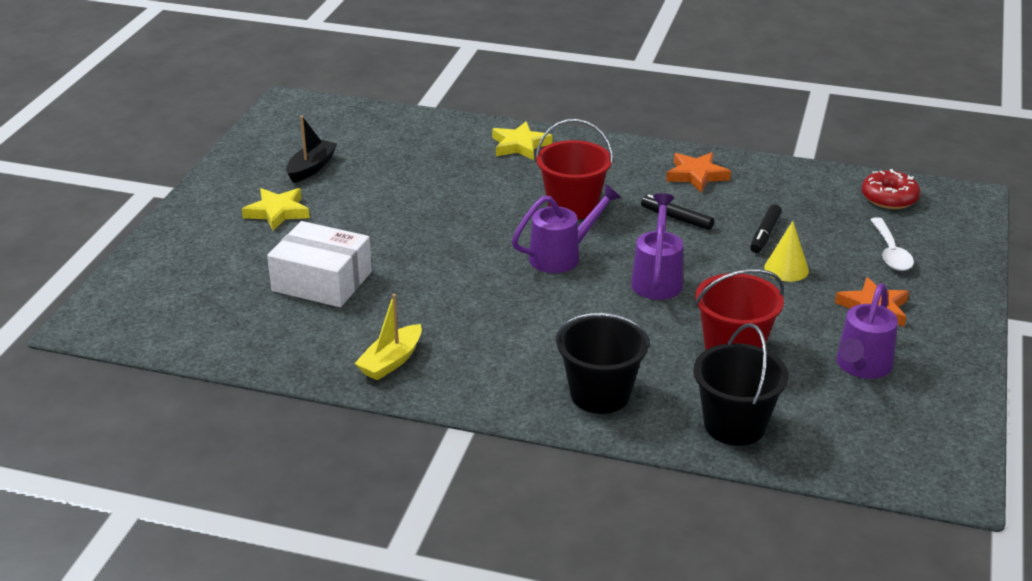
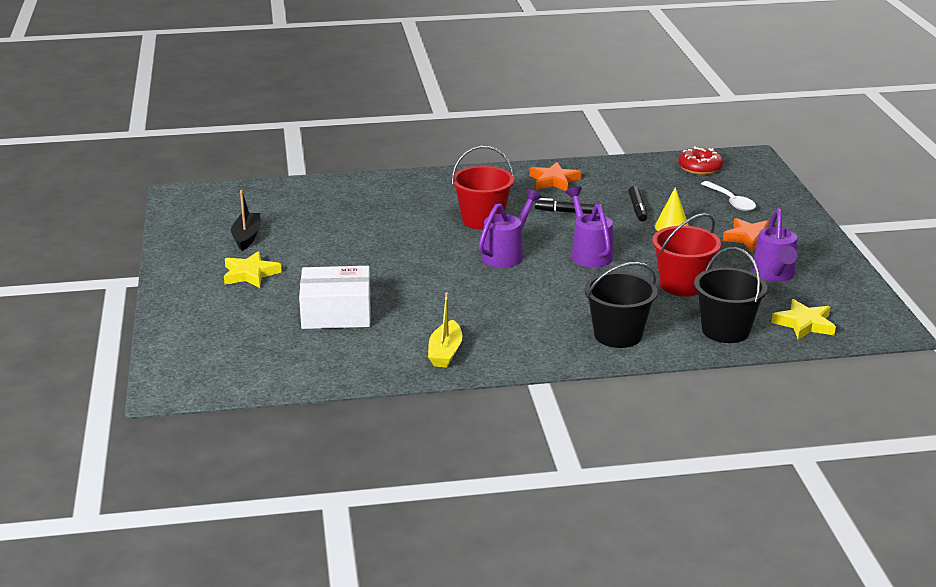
camera: 25 degrees left, 5 degrees down
yellow star [492,122,552,160] -> yellow star moved to [771,299,836,340]

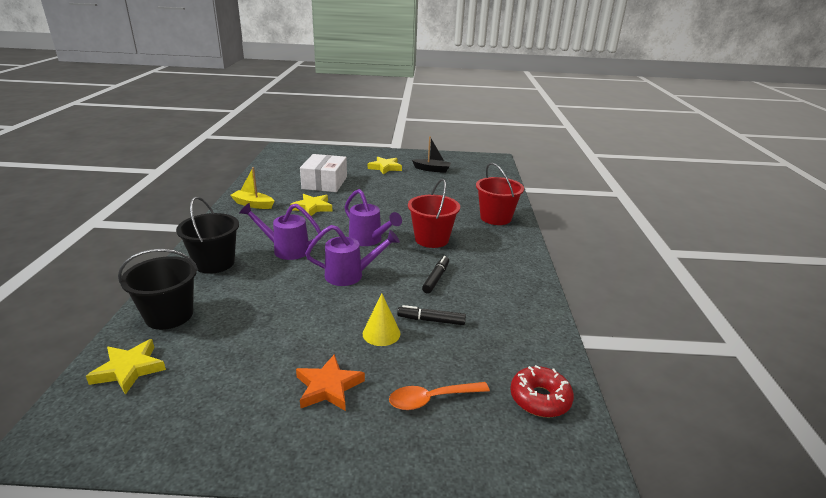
camera: 100 degrees right, 0 degrees up
orange star [530,162,581,191] -> none
red bucket [652,213,721,297] -> red bucket moved to [476,163,524,225]
white spoon [701,181,756,211] -> orange spoon [389,382,490,410]
purple watering can [752,208,798,282] -> purple watering can moved to [239,203,321,260]
none -> yellow star [290,194,332,216]

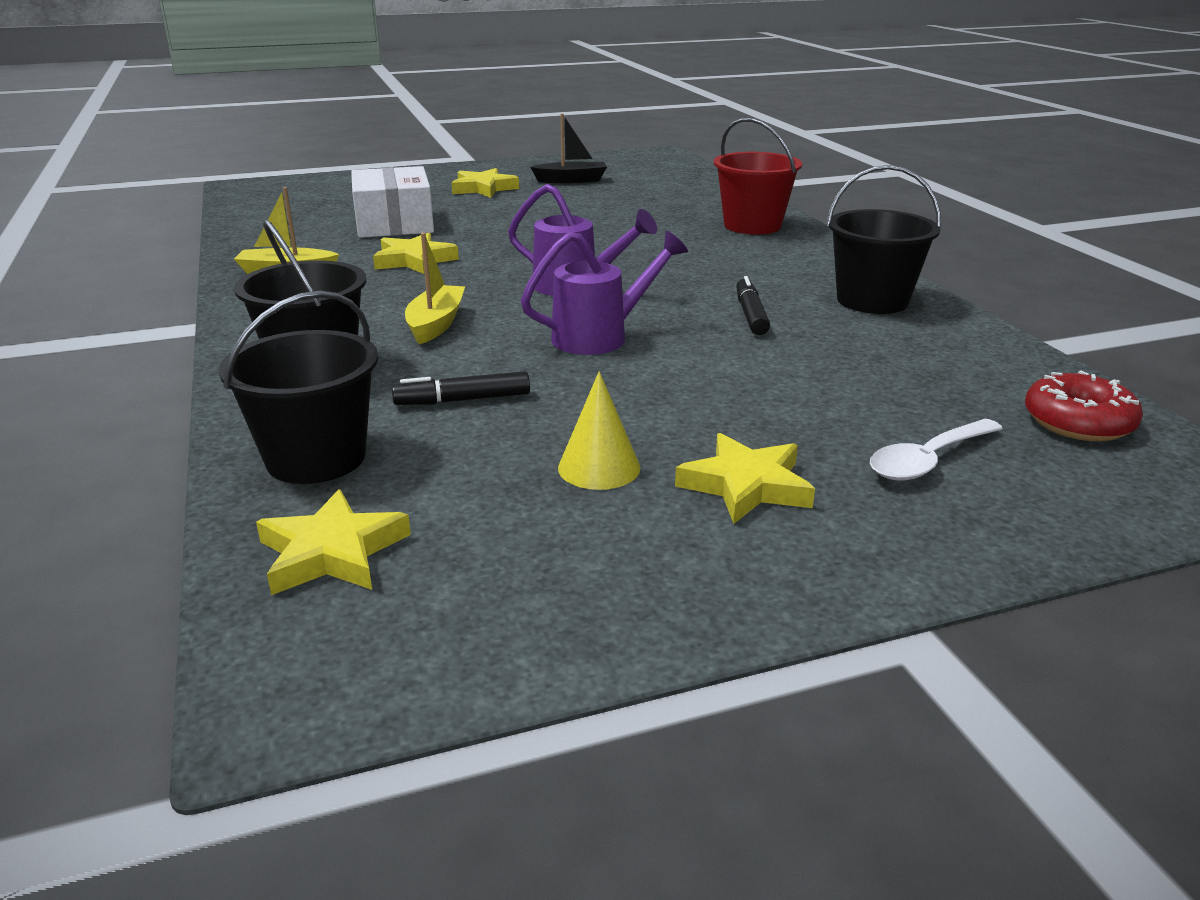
camera: 20 degrees left, 0 degrees up
purple watering can [239,203,321,260] -> yellow boat [405,233,465,345]
orange star [296,354,365,411] -> yellow star [675,433,815,524]
yellow cone [363,294,401,346] -> yellow cone moved to [558,371,640,490]
orange spoon [389,382,490,410] -> white spoon [870,419,1003,481]
black marker [397,305,466,325] -> black marker moved to [392,371,530,405]
red bucket [408,179,460,248] -> none
none -> black bucket [826,165,941,314]

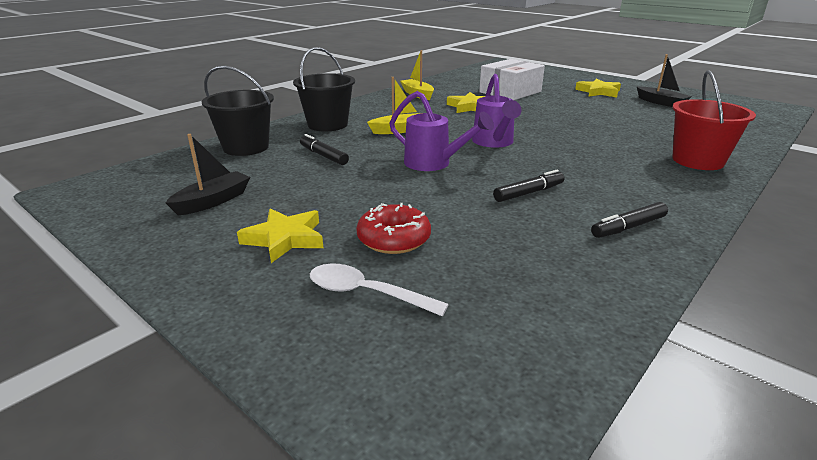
camera: 60 degrees right, 0 degrees up
yellow star [256,489,411,595] -> none
yellow cone [558,371,640,490] -> none
black bucket [826,165,941,314] -> black marker [591,202,668,238]
red donut [1025,370,1143,442] -> red donut moved to [356,203,431,254]
none -> black boat [166,134,250,215]

